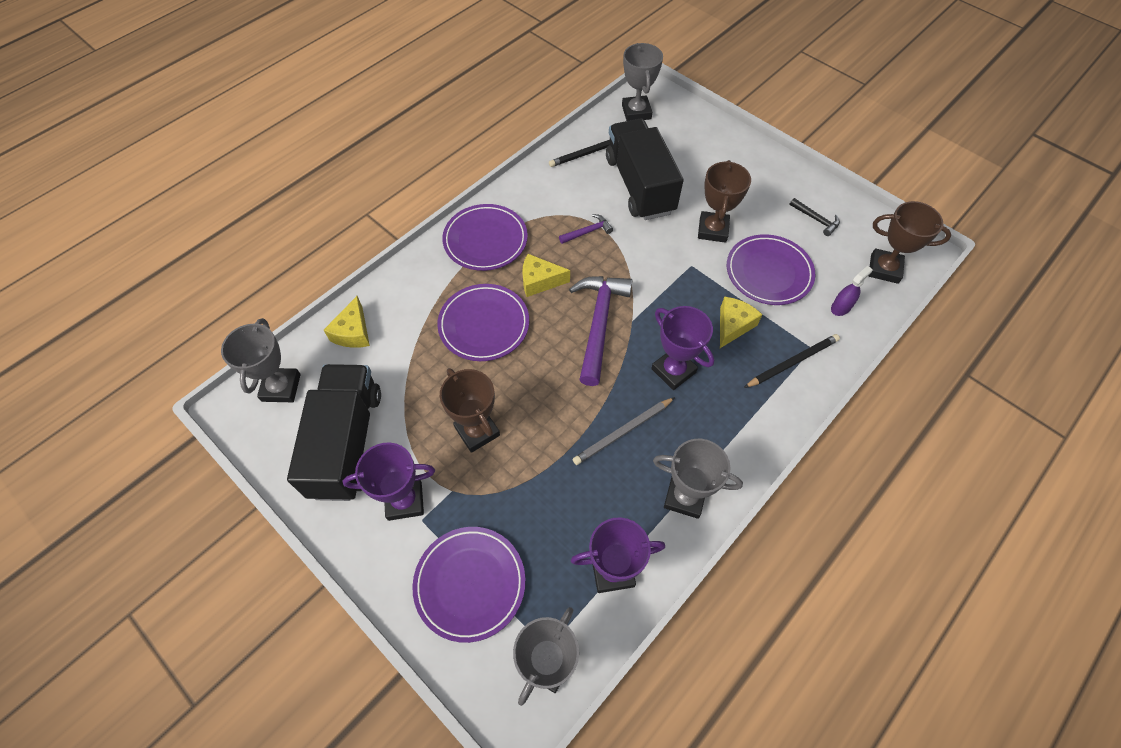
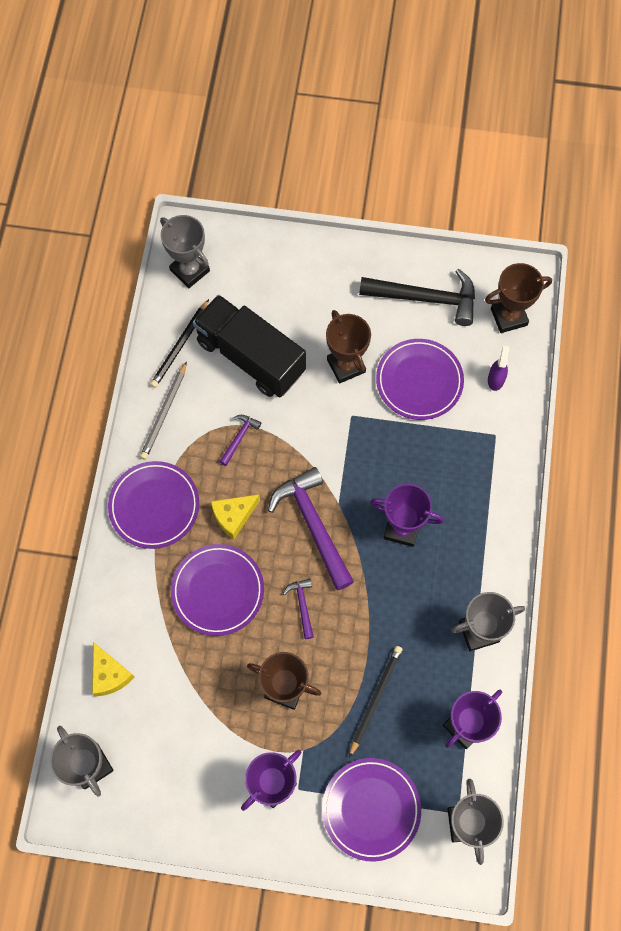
camera: 35 degrees left, 10 degrees up
black truck [287,364,381,501] -> none
grey pencil [573,397,675,465] -> grey pencil moved to [140,361,187,460]
yellow cheese [720,297,763,348] -> none
black pencil [744,334,840,388] -> black pencil moved to [349,646,402,758]
black hammer [789,198,840,236] -> black hammer [359,268,475,326], size x2.14
none -> purple hammer [283,578,314,639]

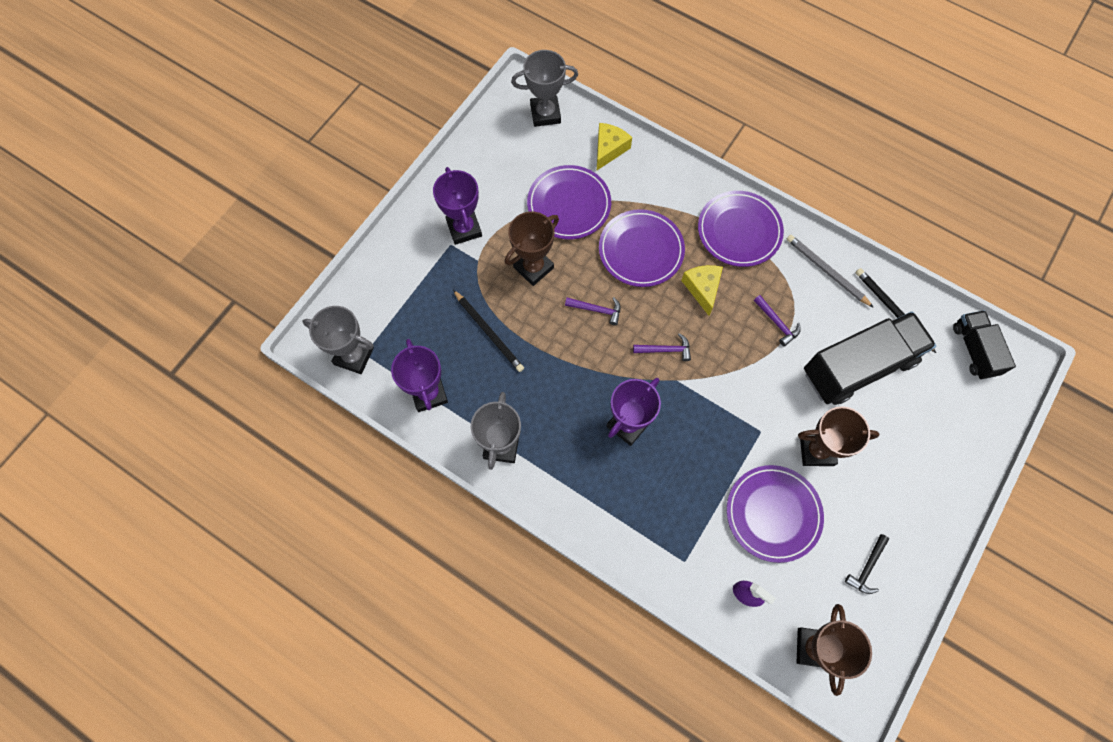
camera: 115 degrees right, 0 degrees up
yellow cheese [92,642,135,696] -> yellow cheese turned 120 degrees clockwise [597,123,632,170]
grey trophy [160,215,210,288] -> black truck [953,310,1016,379]
purple hammer [268,467,354,590] -> purple hammer [633,333,691,361], size x0.47
purple plate [322,758,421,862] -> purple plate moved to [527,165,611,239]
black hammer [359,268,475,326] -> black hammer [845,534,889,594], size x0.47

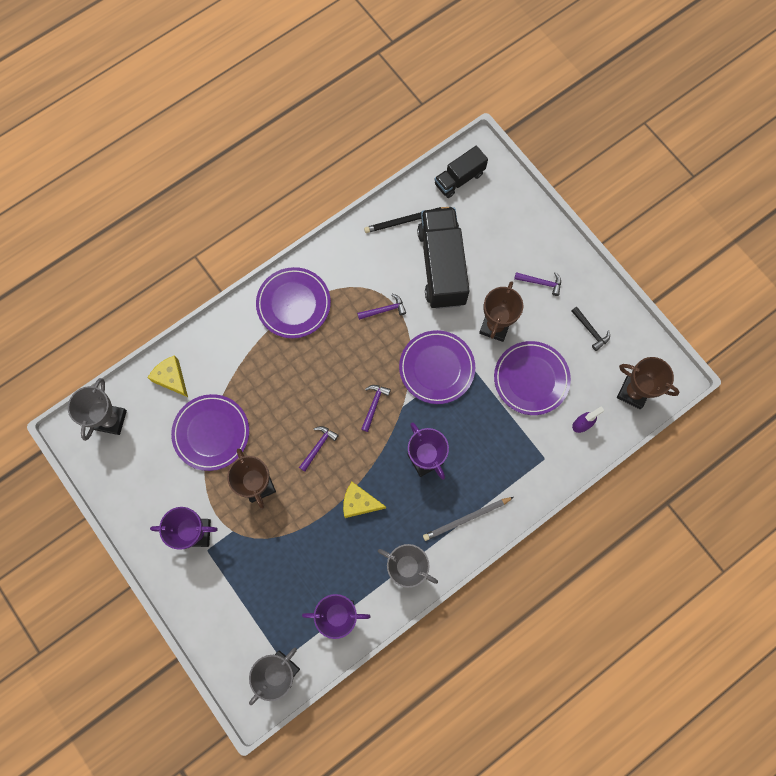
camera: 70 degrees left, 5 degrees up
black pencil [453,290,524,372] -> none
purple plate [599,209,685,287] -> purple plate moved to [399,330,475,404]
yellow cheese [681,265,723,316] -> yellow cheese moved to [343,482,386,518]
grey pencil [786,235,874,308] -> grey pencil moved to [423,497,514,541]
black truck [953,310,1016,379] -> black truck turned 45 degrees counterclockwise [435,146,488,198]
none -> purple hammer [514,272,561,296]

